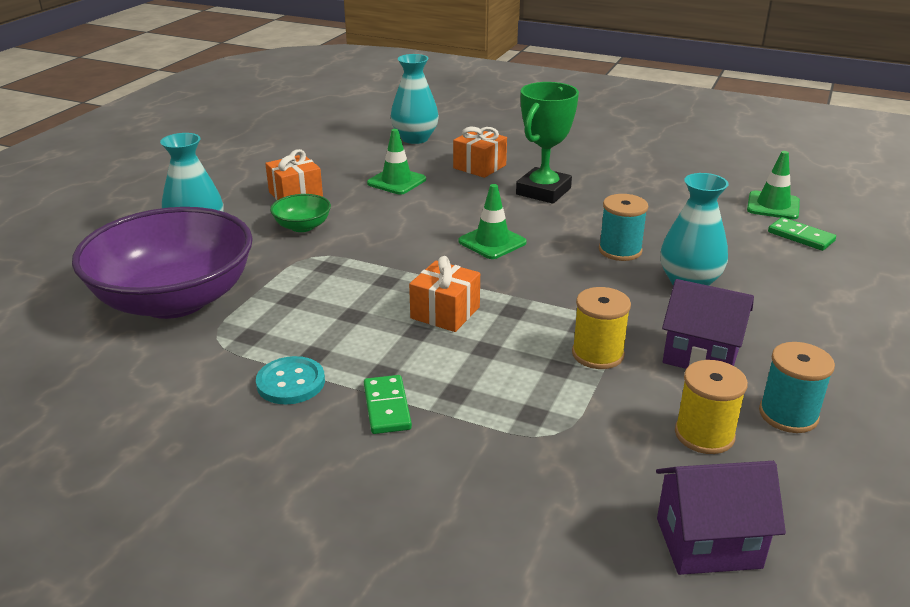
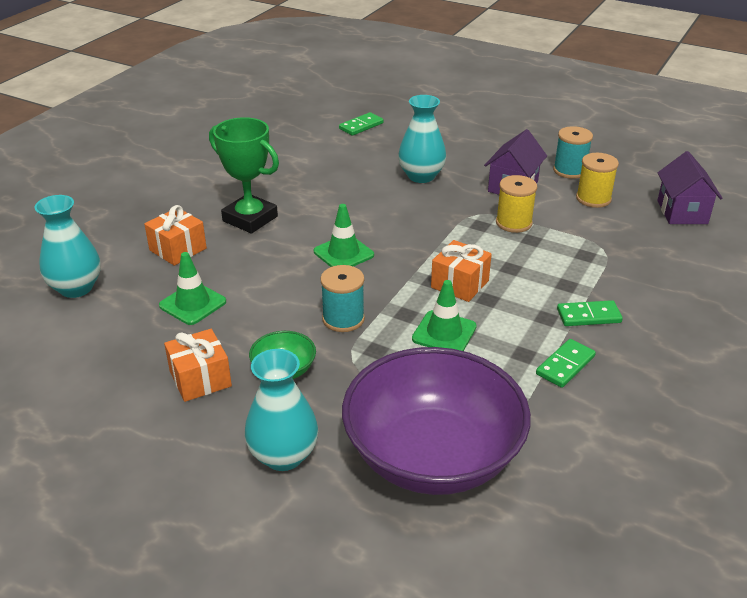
camera: 85 degrees left, 5 degrees up
turquoise button [256,356,325,404] -> green domino [536,339,596,388]
turquoise spool [599,194,648,261] -> turquoise spool moved to [320,265,365,332]
green traffic cone [747,151,800,219] -> green traffic cone moved to [412,280,477,351]

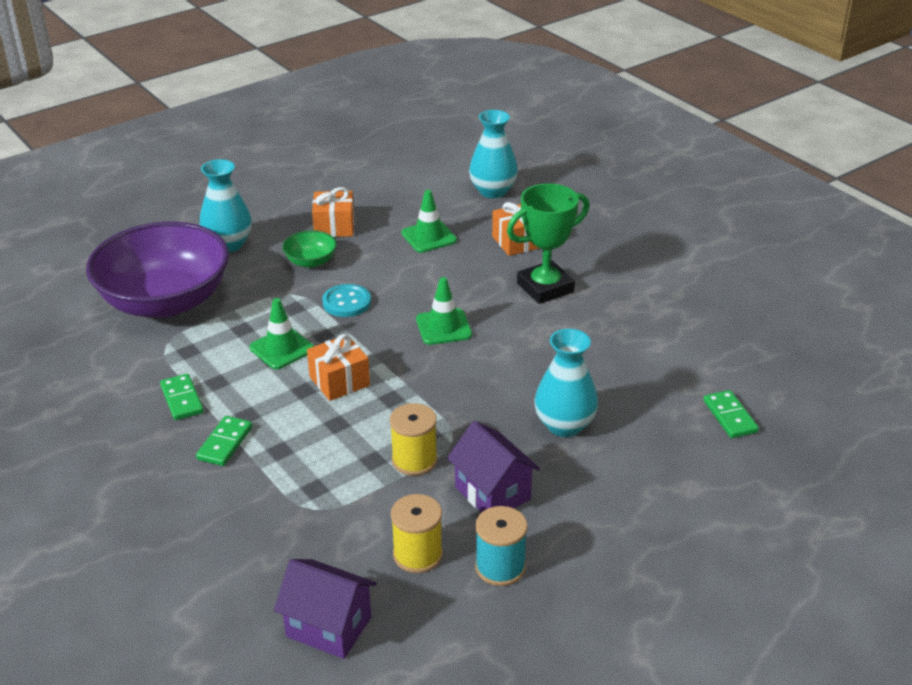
camera: 115 degrees right, 0 degrees up
turquoise spool [320,265,365,332] -> turquoise button [322,284,371,317]

